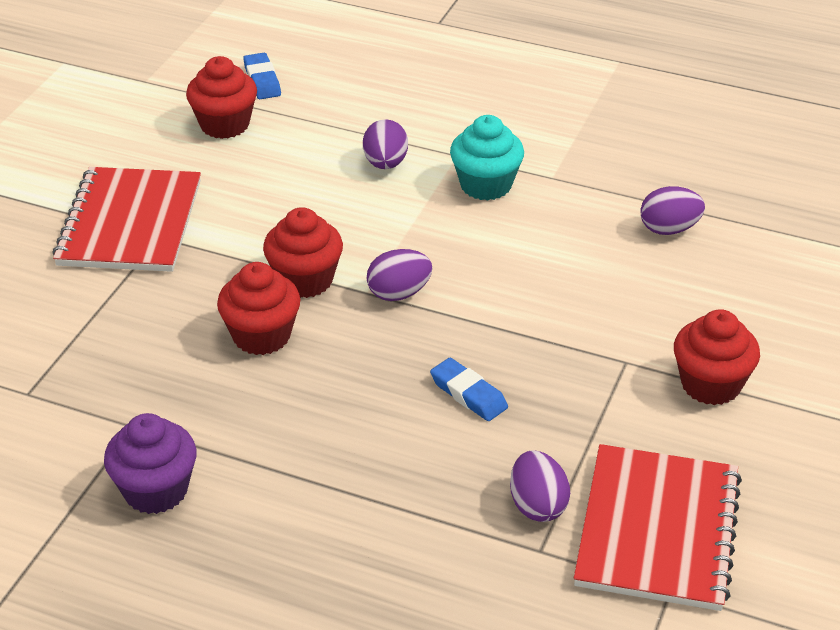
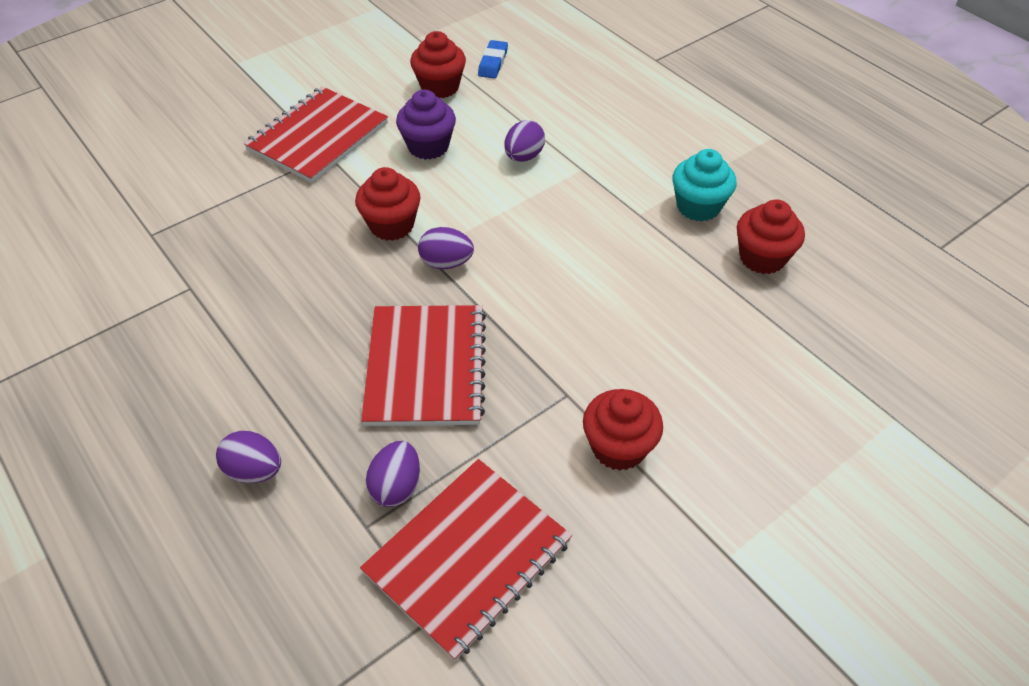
camera: 30 degrees right, 10 degrees up
purple cupcake [104,413,197,514] -> purple cupcake moved to [396,90,456,160]
red cupcake [217,262,300,355] -> red cupcake moved to [737,200,805,274]
blue eraser [430,358,508,421] -> red notebook [361,305,486,426]
turquoise cupcake [450,115,524,201] -> turquoise cupcake moved to [672,149,736,221]
purple egg [640,186,705,235] -> purple egg moved to [216,431,281,483]

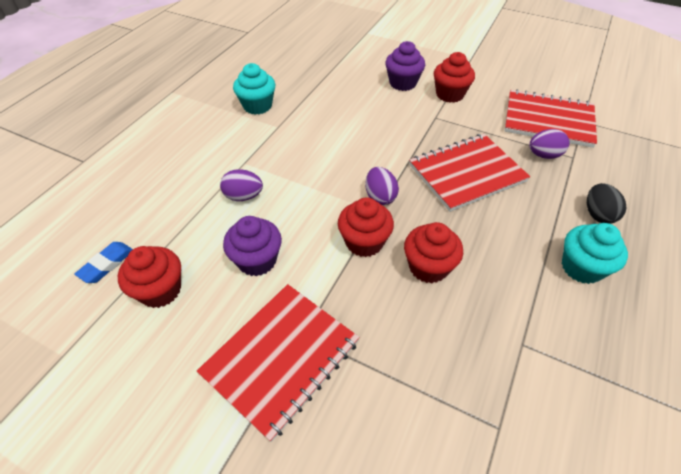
camera: 115 degrees left, 0 degrees up
purple egg [216,431,281,483] -> black egg [587,183,627,224]
red notebook [244,86,388,183] -> red notebook turned 60 degrees counterclockwise [197,284,360,442]
blue eraser [478,40,508,79] -> blue eraser turned 45 degrees counterclockwise [75,242,133,283]
red cupcake [737,200,805,274] -> red cupcake moved to [404,222,463,283]
none -> purple cupcake [385,41,425,91]
none -> turquoise cupcake [562,223,628,284]

